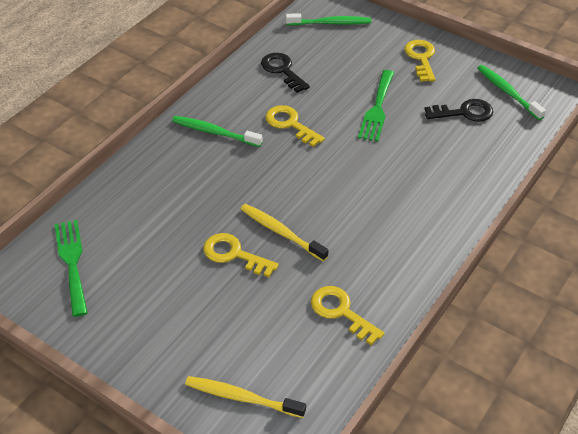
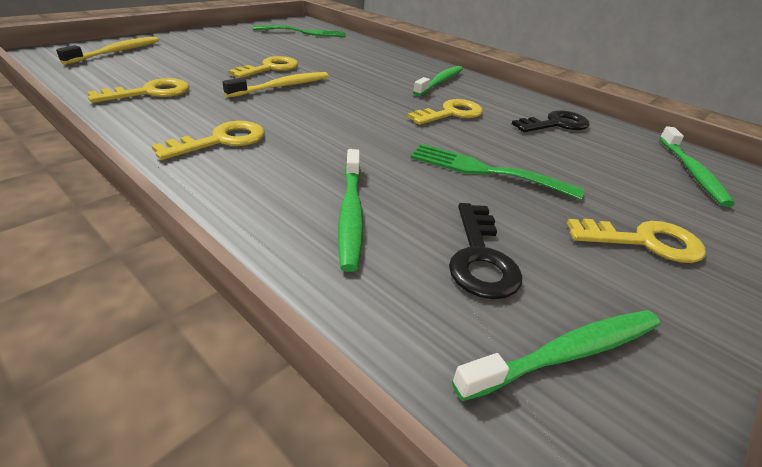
camera: 95 degrees right, 10 degrees down
none -> yellow key [151,121,265,160]
none -> green toothbrush [338,149,364,272]

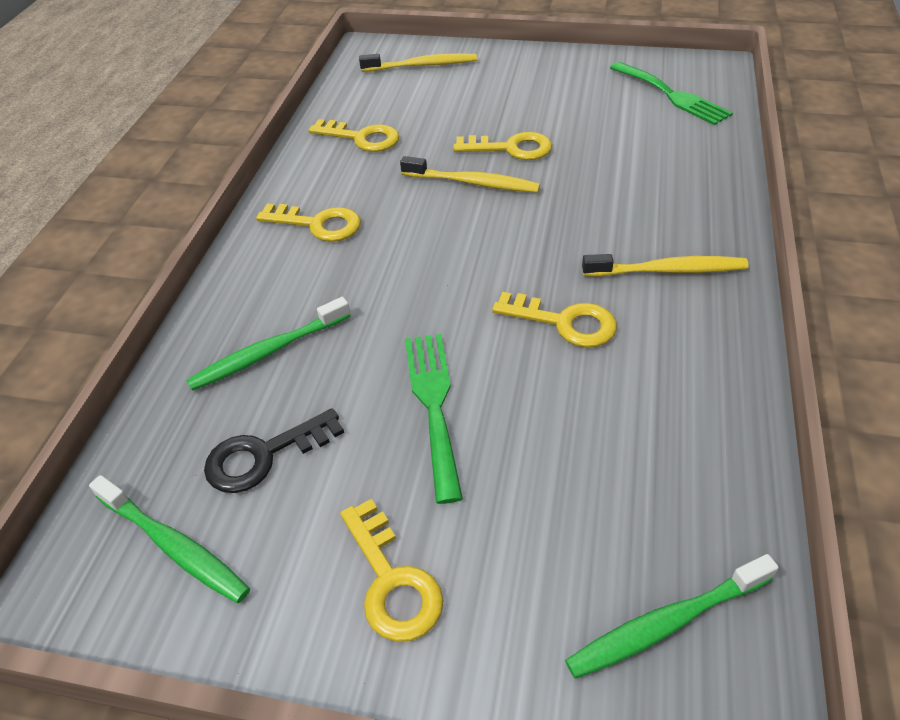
camera: 65 degrees right, 10 degrees up
green toothbrush [413,66,463,96] -> yellow toothbrush [582,254,749,277]
black key [512,110,589,132] -> none

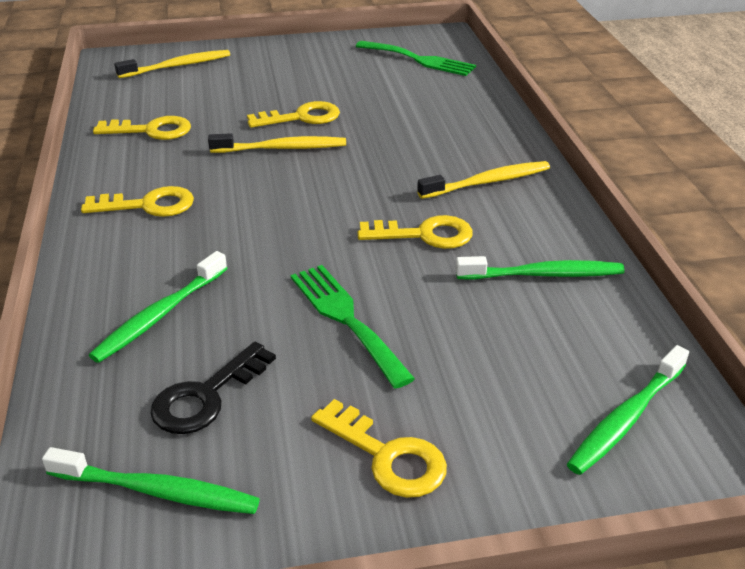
camera: 25 degrees left, 10 degrees down
none -> green toothbrush [455,256,625,280]

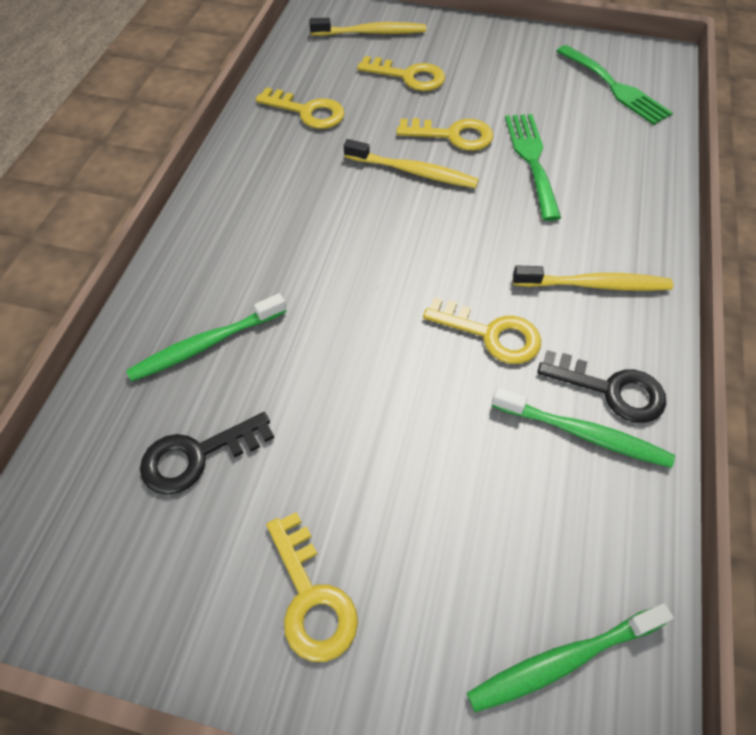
camera: 25 degrees right, 20 degrees up
green toothbrush [42,447,260,514] -> none
yellow key [81,186,194,217] -> yellow key moved to [357,56,445,91]
green fork [291,265,415,389] -> green fork moved to [505,114,561,221]
none -> black key [537,350,666,423]

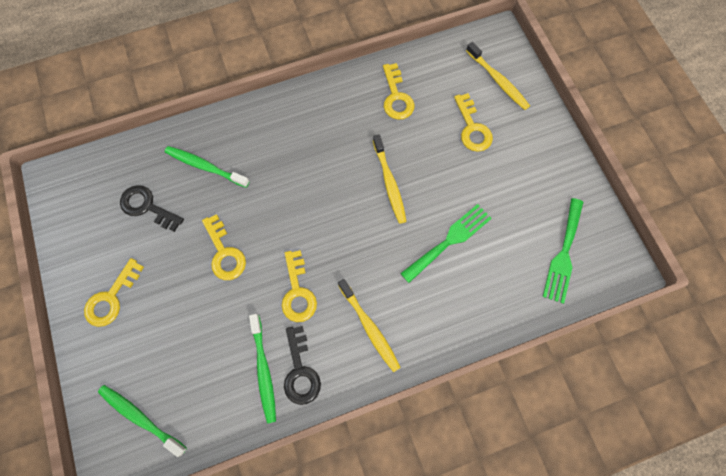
camera: 55 degrees right, 15 degrees up
yellow key [396,118,494,151] -> yellow key moved to [202,214,246,280]

